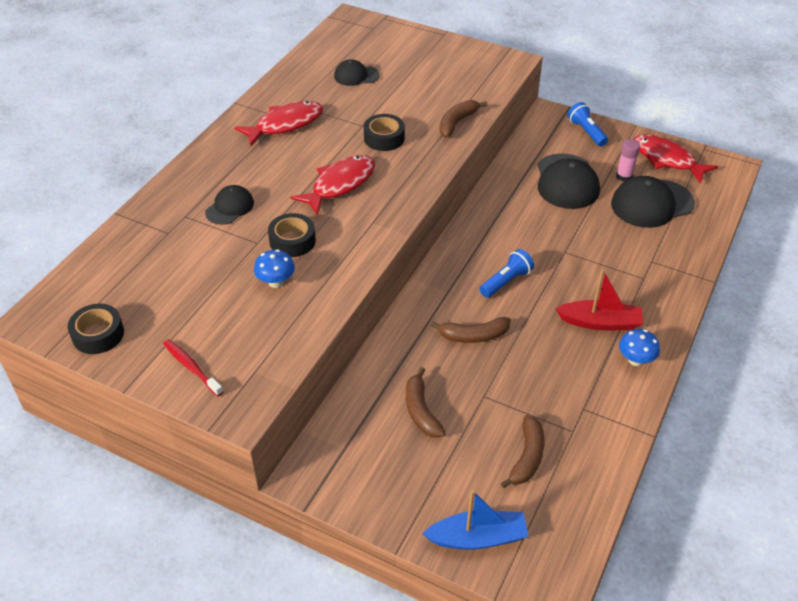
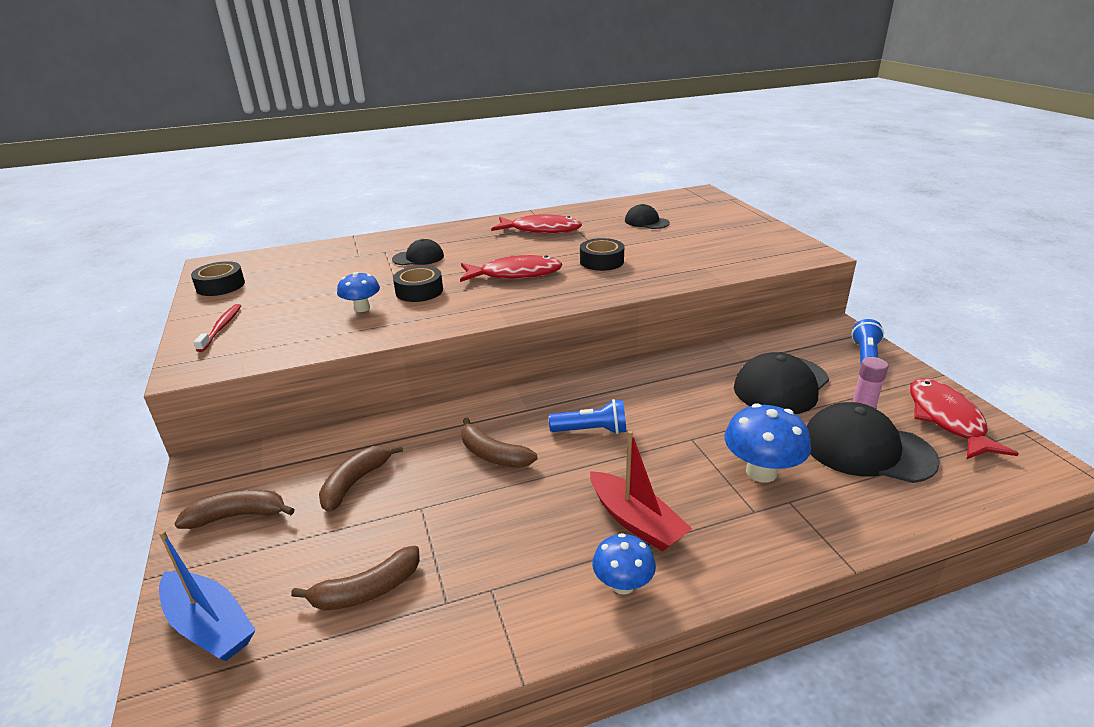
camera: 45 degrees right, 15 degrees down
brown banana [439,100,488,137] -> brown banana moved to [174,490,295,529]
none -> blue mushroom [724,403,811,483]

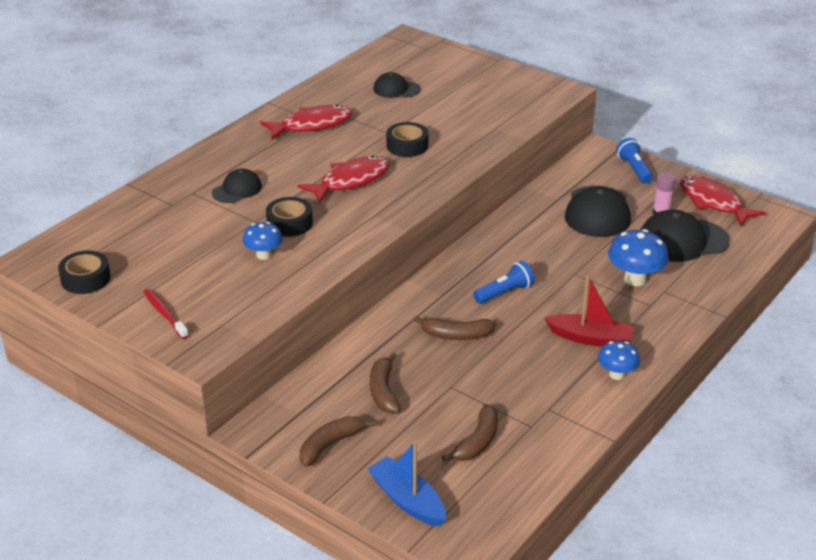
camera: 35 degrees left, 5 degrees up
blue boat [159,530,256,661] -> blue boat turned 135 degrees counterclockwise [367,441,446,527]

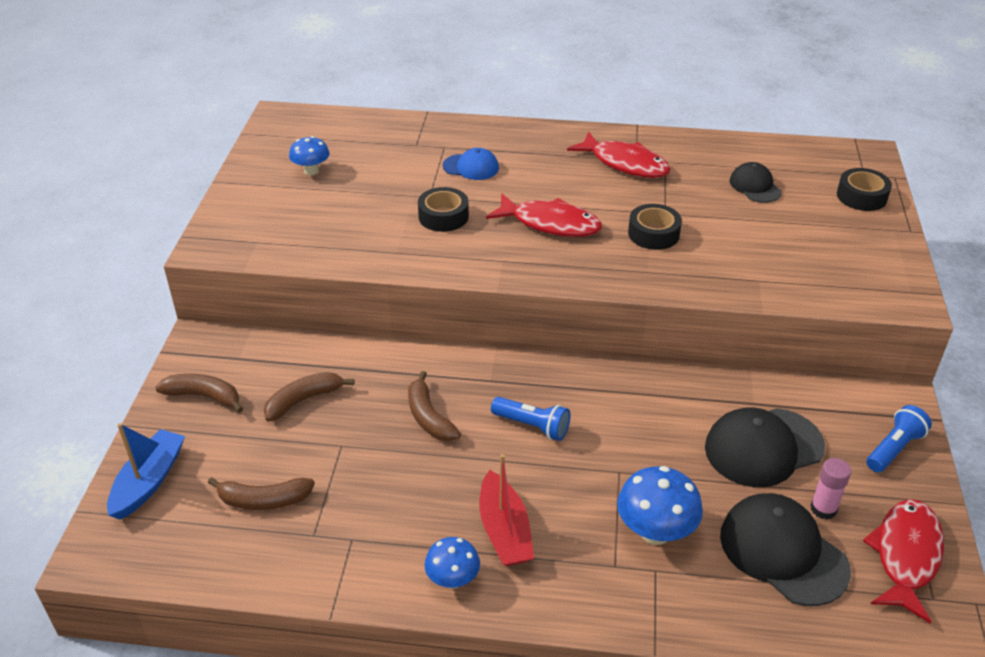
camera: 60 degrees right, 5 degrees up
black tape [58,251,111,294] -> black tape moved to [837,168,892,211]
red toothbrush [143,289,189,339] -> none
black cap [212,169,262,203] -> blue cap [442,148,499,180]
blue mushroom [242,222,283,260] -> blue mushroom moved to [289,136,330,175]

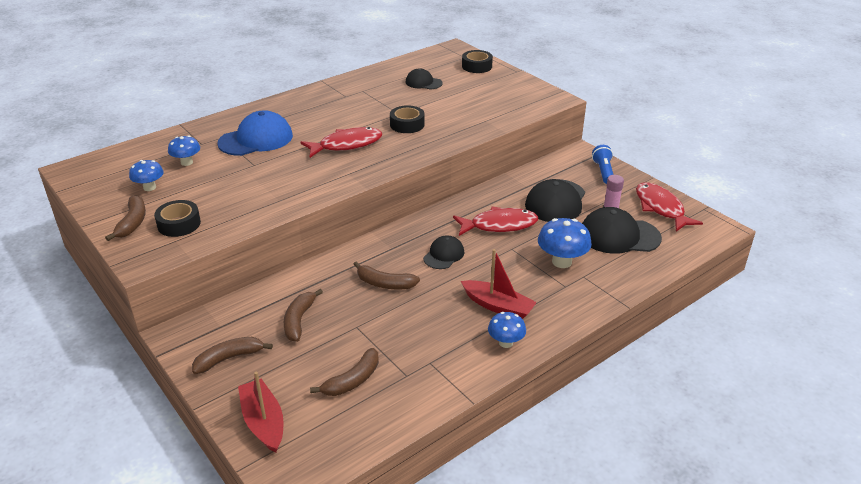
camera: 45 degrees left, 5 degrees down
blue boat [107,423,185,520] -> red boat [238,372,283,453]
black tape [418,187,469,232] -> black tape moved to [154,200,201,237]
blue cap [442,148,499,180] -> blue cap [217,110,293,156], size x1.75
blue flashlight [491,397,570,441] -> black cap [423,236,464,269]
red fish [567,131,671,178] -> red fish moved to [453,206,538,236]
none -> brown banana [105,195,146,241]
none -> blue mushroom [168,136,200,166]

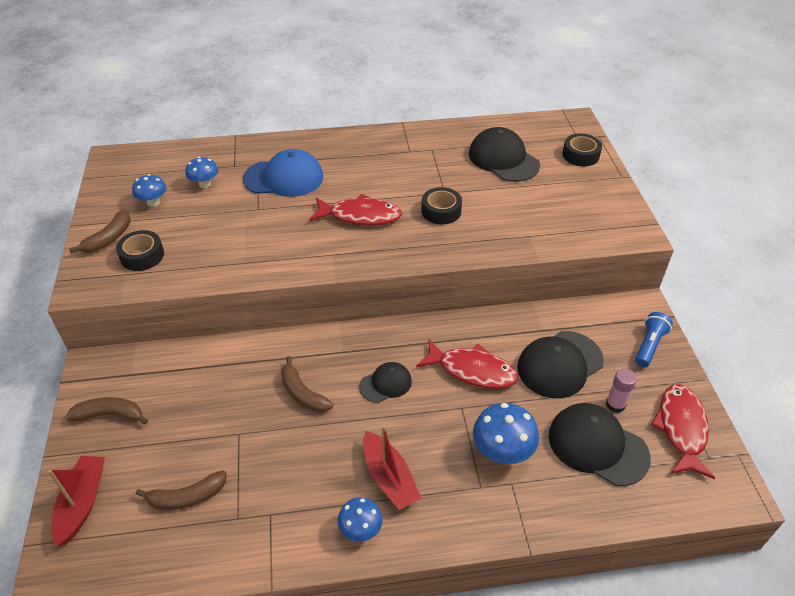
camera: 30 degrees right, 10 degrees up
brown banana [284,289,323,342] -> none
black cap [406,69,443,90] -> black cap [469,127,540,182], size x1.75

